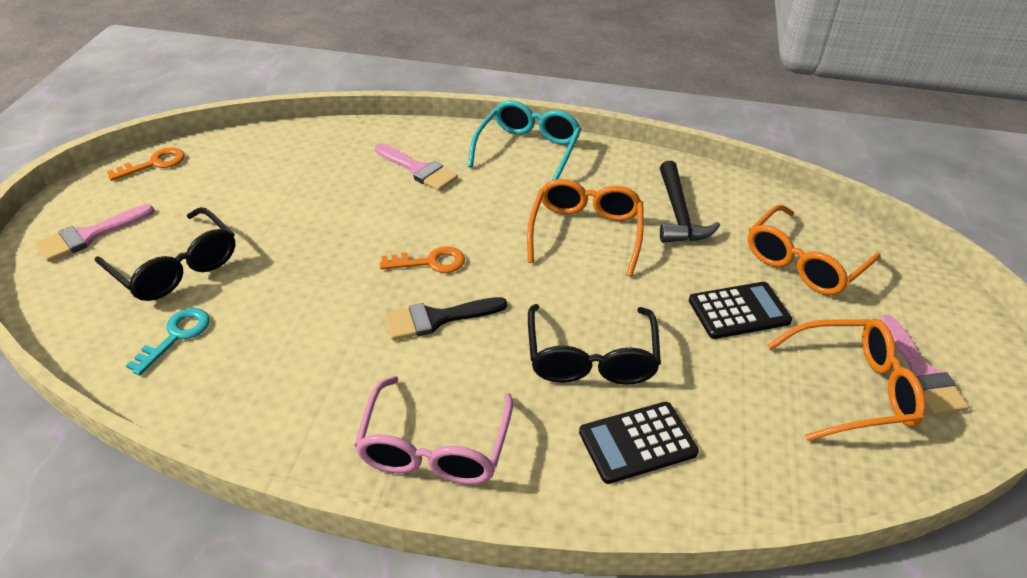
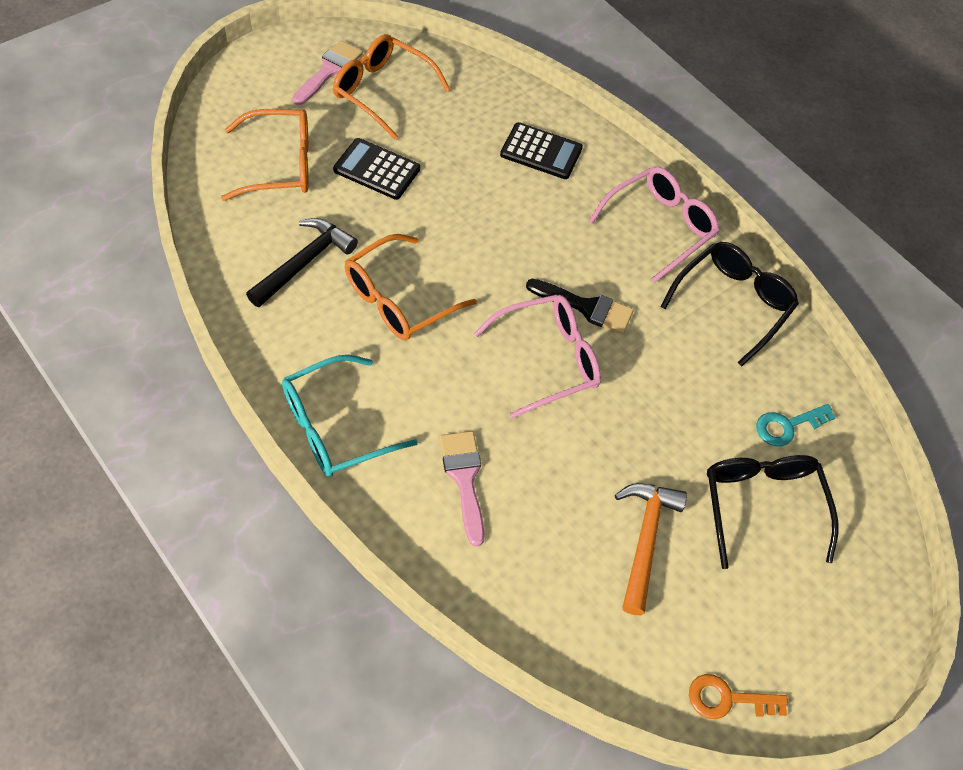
camera: 145 degrees left, 15 degrees up
pink brush [36,204,155,262] -> none
orange key [380,246,465,273] -> pink glasses [474,295,601,419]
black glasses [528,304,661,385] -> black glasses moved to [661,242,799,366]
none -> orange hammer [615,483,687,615]

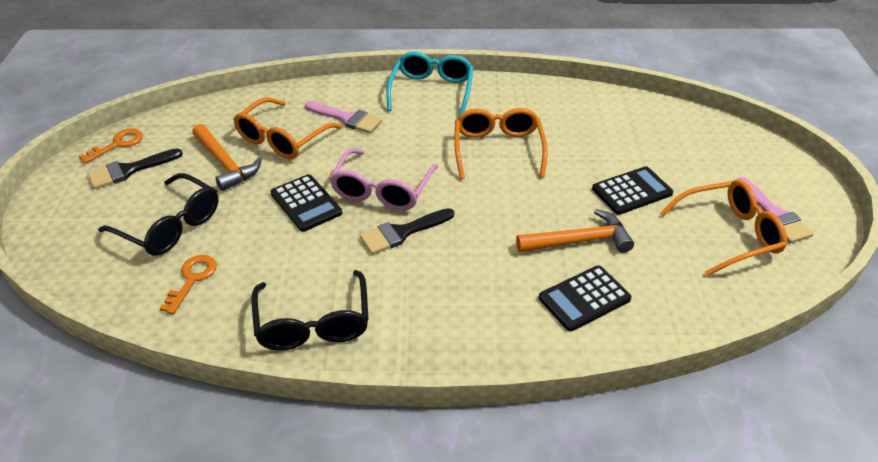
camera: 135 degrees right, 15 degrees down
orange glasses [221,109,308,201] -> orange glasses moved to [233,97,342,159]
black hammer [246,218,358,307] -> none
pink glasses [589,167,719,283] -> none
turquoise key [756,404,836,446] -> orange key [159,255,217,315]
none -> black brush [87,148,183,189]
none -> black calculator [270,174,342,232]
none -> orange hammer [516,209,634,253]

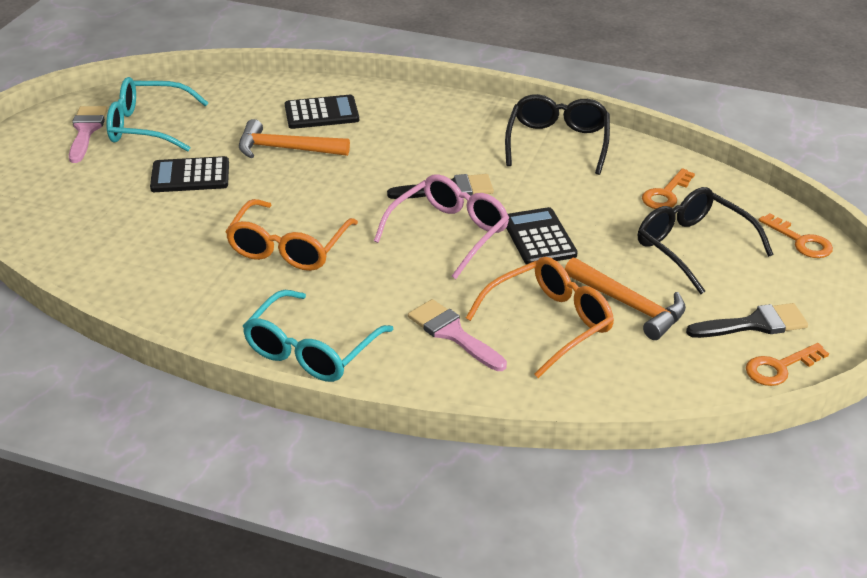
camera: 160 degrees left, 5 degrees down
orange hammer [192,124,262,191] -> orange hammer turned 150 degrees clockwise [565,258,686,340]
orange glasses [660,180,787,276] -> turquoise glasses [106,77,208,152]
none -> orange key [759,213,833,258]

